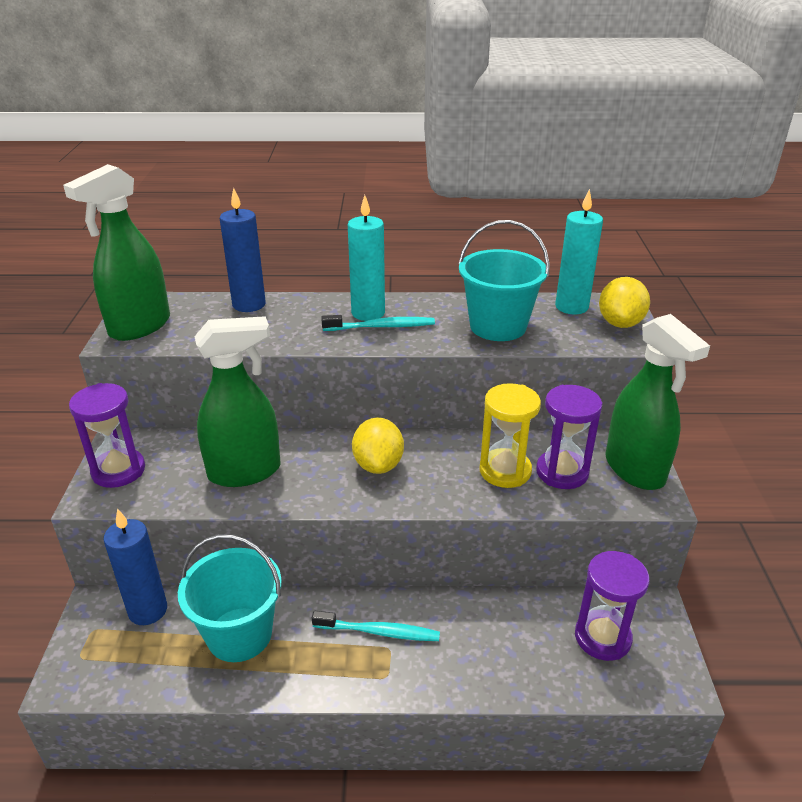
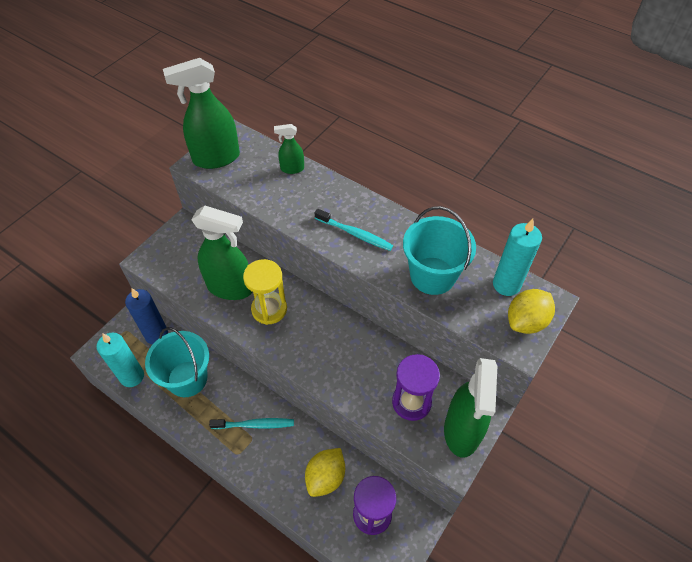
camera: 35 degrees right, 20 degrees up
purple hourglass [69,383,145,488] -> none
blue candle [220,188,266,312] -> green spray bottle [274,124,304,174]
turquoise toothbrush [312,611,440,641] -> turquoise toothbrush turned 45 degrees counterclockwise [209,418,294,429]
turquoise candle [348,195,385,321] -> turquoise candle moved to [96,332,144,387]
yellow lemon [352,418,404,474] -> yellow lemon moved to [305,448,345,497]
yellow hourglass [479,383,541,488] -> yellow hourglass moved to [243,259,287,325]

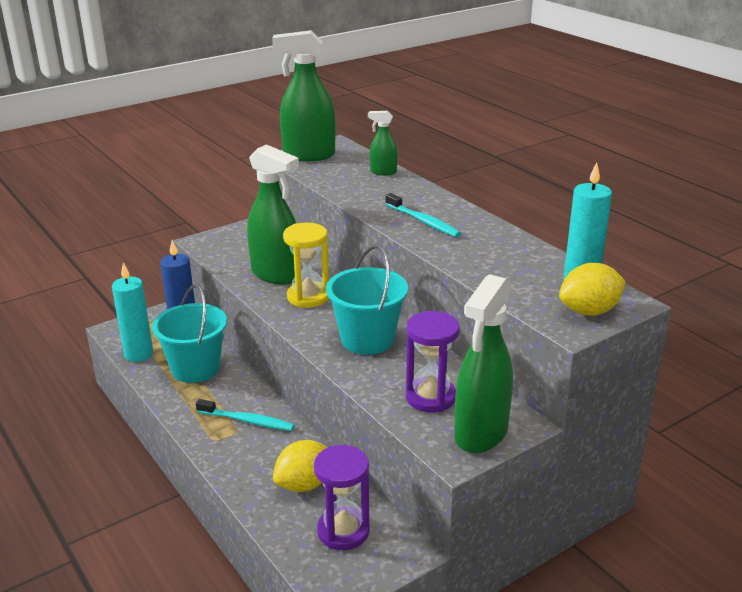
camera: 20 degrees right, 25 degrees down
turquoise bucket [403,206,476,295] -> turquoise bucket moved to [326,245,408,355]

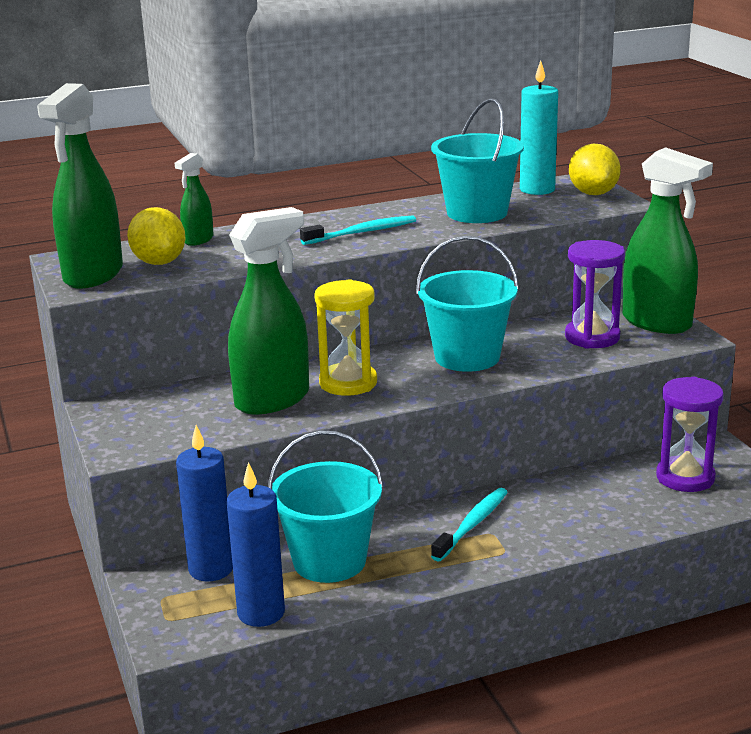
camera: 75 degrees left, 5 degrees down
turquoise candle [112,262,153,362] -> blue candle [227,462,285,627]
yellow lemon [273,440,327,492] -> yellow lemon moved to [127,207,186,265]
none -> turquoise bucket [431,98,524,223]

